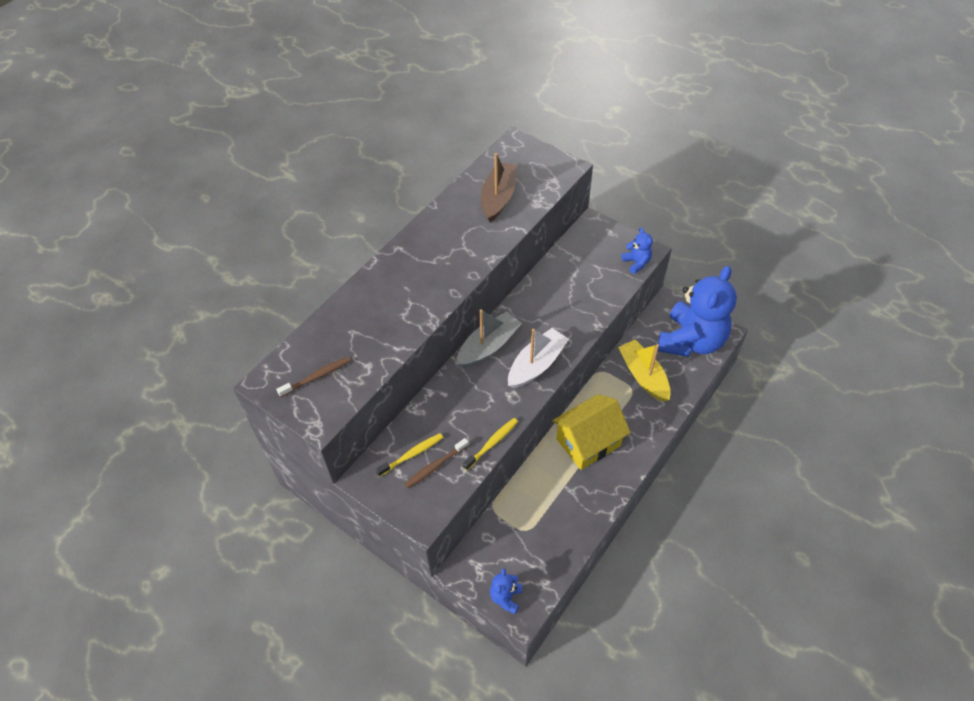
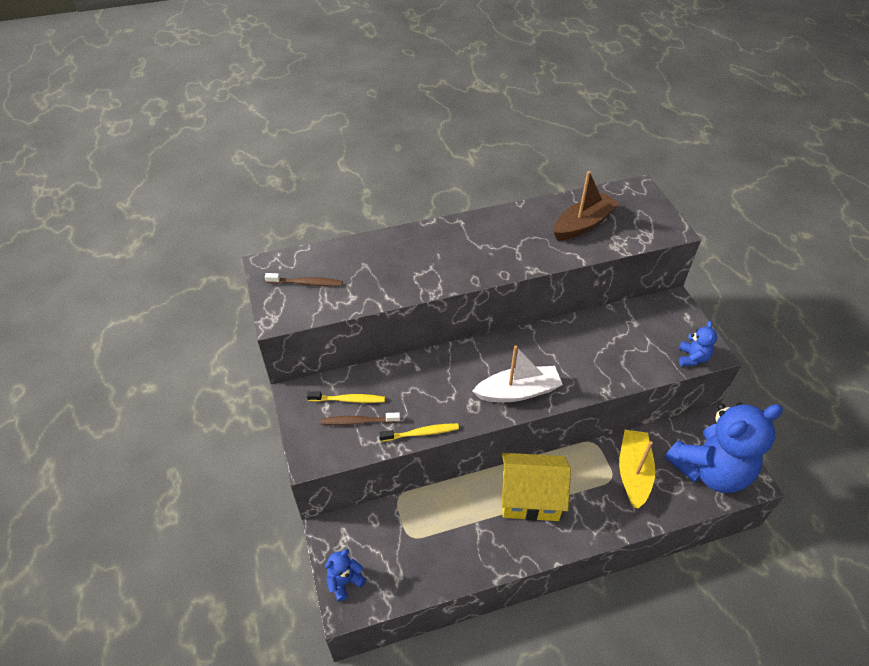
camera: 35 degrees right, 5 degrees down
grey boat [456,309,522,368] -> none

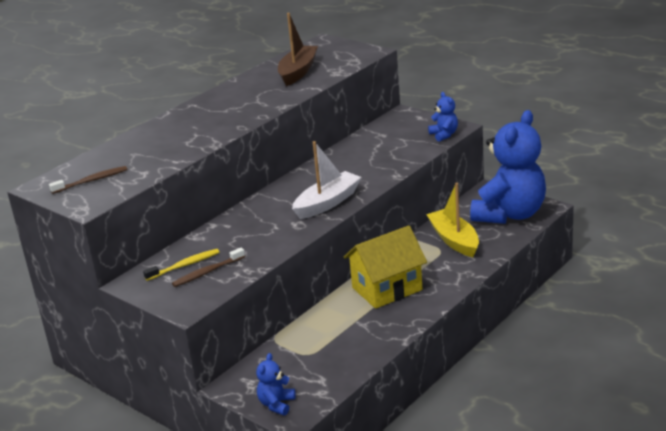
camera: 30 degrees left, 20 degrees down
yellow toothbrush [379,423,459,442] -> none

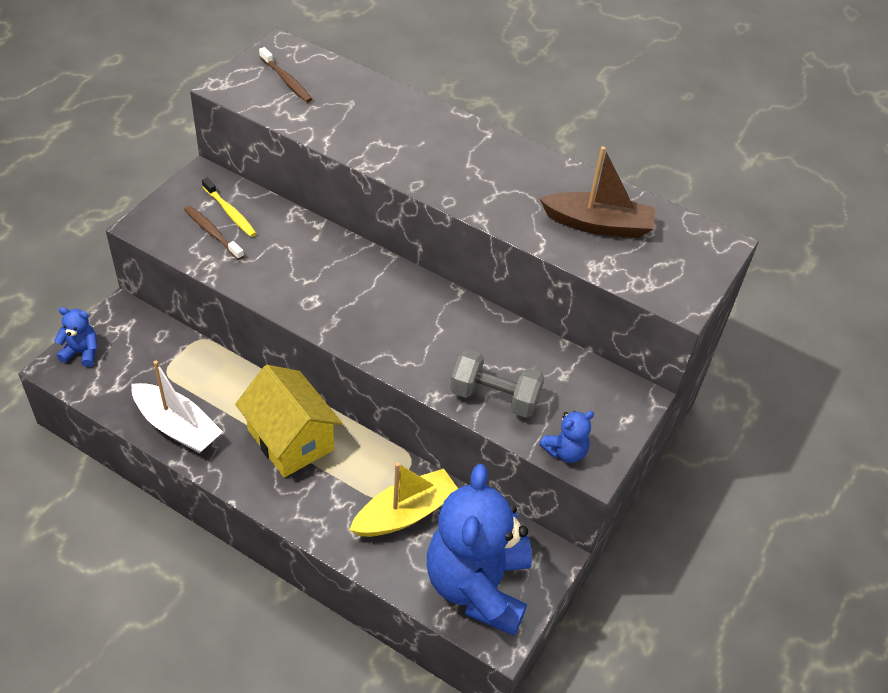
camera: 75 degrees right, 20 degrees up
white boat [292,141,362,219] -> white boat moved to [131,360,223,453]
blue teddy bear [470,110,546,224] -> blue teddy bear turned 75 degrees clockwise [427,464,532,636]
none -> grey dumbbell [450,349,544,418]

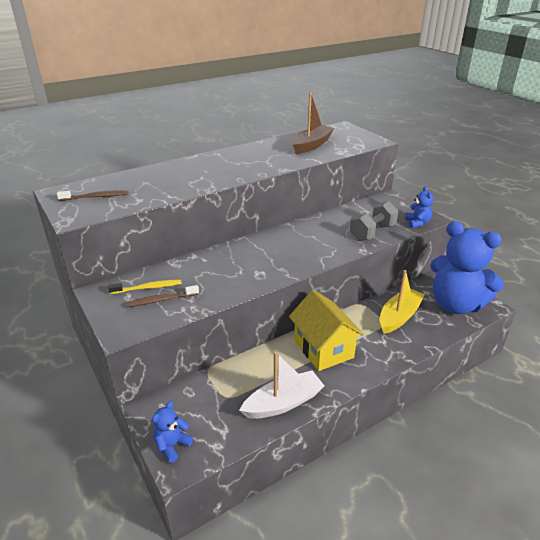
camera: 60 degrees left, 15 degrees down
yellow house [235,365,343,478] -> yellow house turned 75 degrees clockwise [289,290,364,371]
yellow boat [349,462,458,537] -> yellow boat turned 45 degrees clockwise [380,270,425,334]

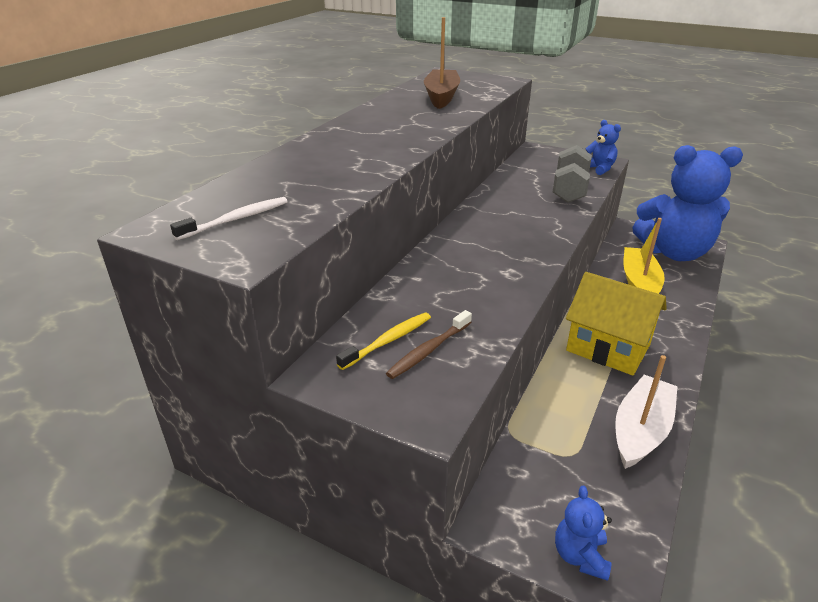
camera: 30 degrees left, 0 degrees up
brown toothbrush [57,191,128,201] -> white toothbrush [170,197,288,240]

